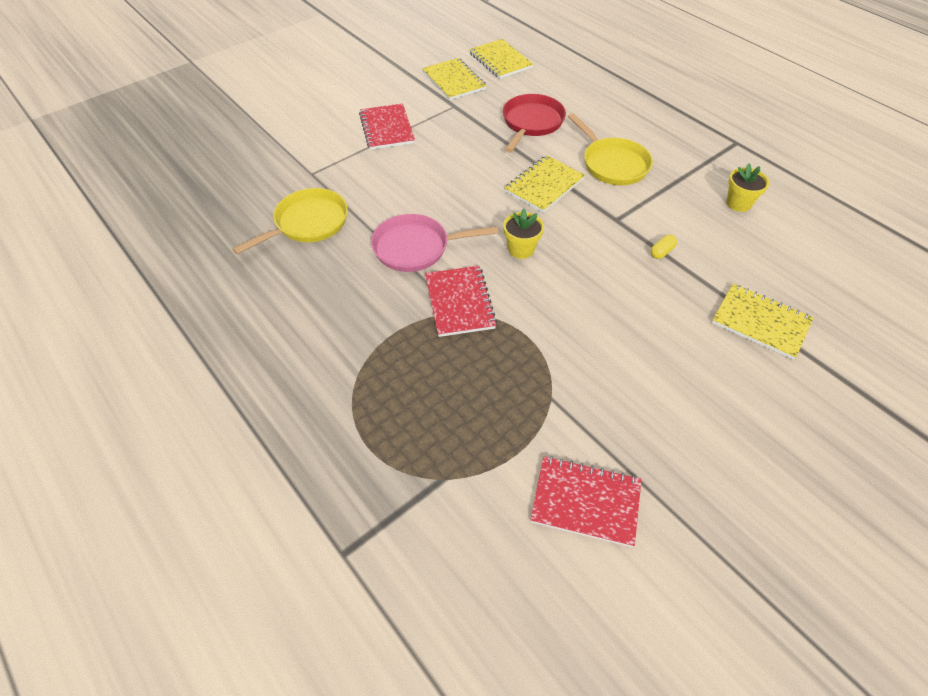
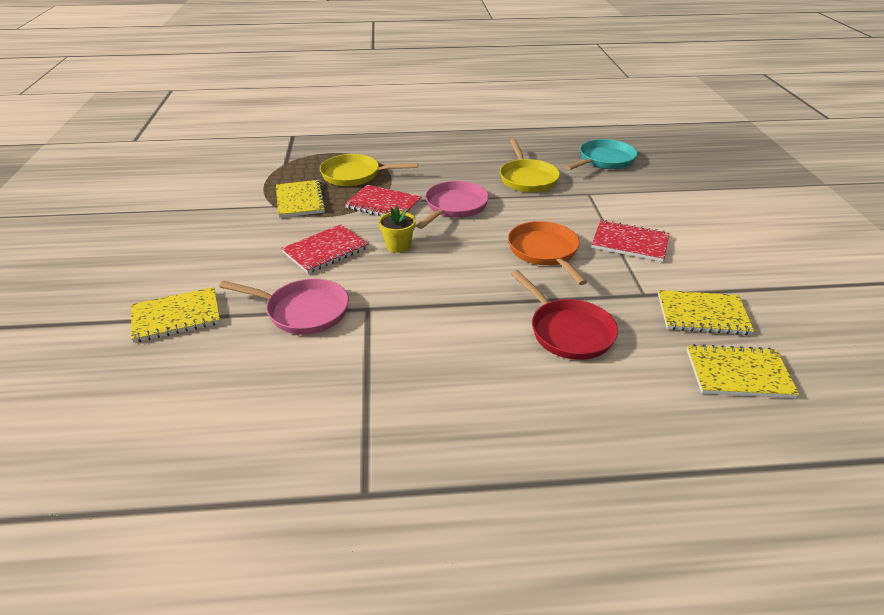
camera: 125 degrees right, 15 degrees down
yellow notebook [505,155,585,213] -> yellow notebook moved to [276,180,326,218]
red notebook [530,456,642,547] -> red notebook moved to [281,224,368,274]
yellow pan [568,113,653,185] -> yellow pan moved to [320,154,418,186]
yellow capsule [651,235,677,259] -> pink pan [219,279,349,335]
yellow flower pot [726,163,769,212] -> none
none -> orange pan [508,221,587,285]
none -> turquoise pan [565,139,638,170]

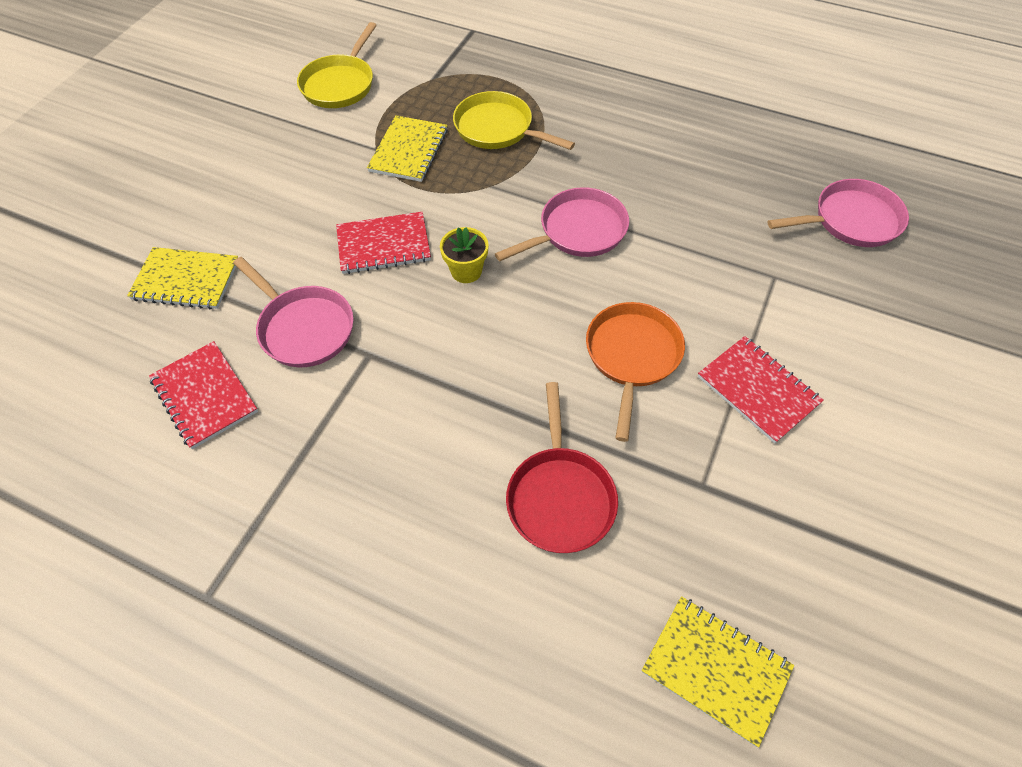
camera: 30 degrees right, 20 degrees up
red notebook [345,185,422,216] -> red notebook moved to [149,341,258,449]
yellow pan [500,139,560,192] -> yellow pan moved to [297,22,377,108]
turquoise pan [565,139,638,170] -> pink pan [767,179,909,247]
yellow notebook [658,290,754,335] -> none

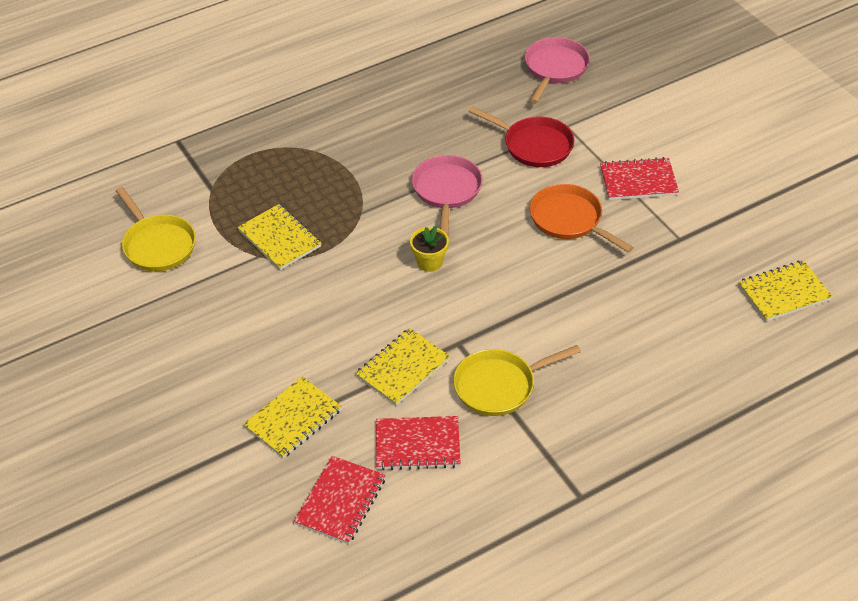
camera: 55 degrees left, 10 degrees down
pink pan [233,257,354,367] -> yellow notebook [355,328,450,405]
red notebook [336,212,431,274] -> red notebook moved to [294,456,385,544]
yellow pan [453,91,575,150] -> yellow pan moved to [453,345,581,416]
red pan [506,382,618,553] -> red pan moved to [468,106,574,167]

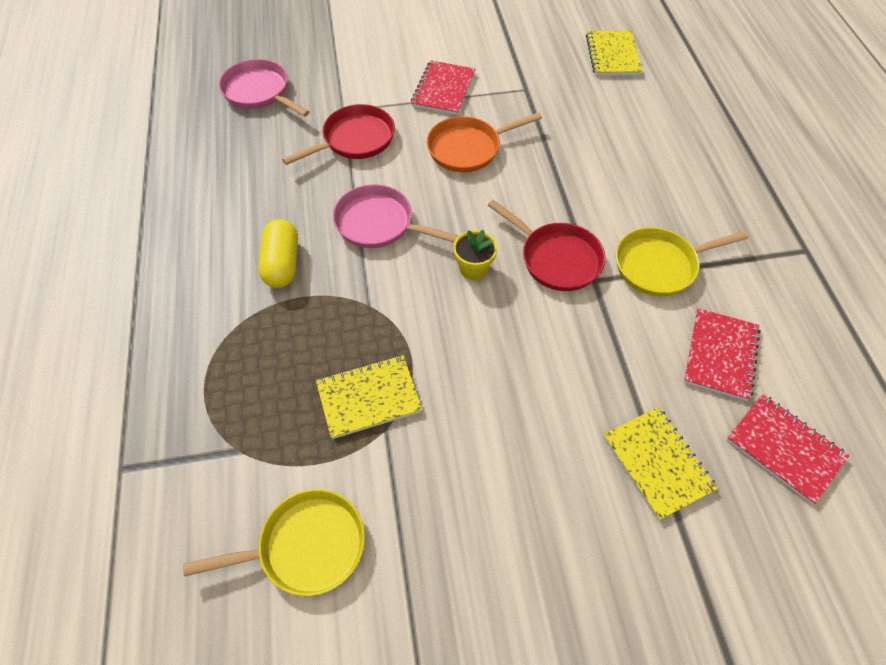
camera: 70 degrees left, 10 degrees up
yellow notebook [355,328,450,405] -> none
yellow pan [453,345,581,416] -> yellow pan turned 75 degrees clockwise [616,227,748,296]
none -> yellow capsule [259,219,298,288]
none -> red pan [488,200,605,291]

